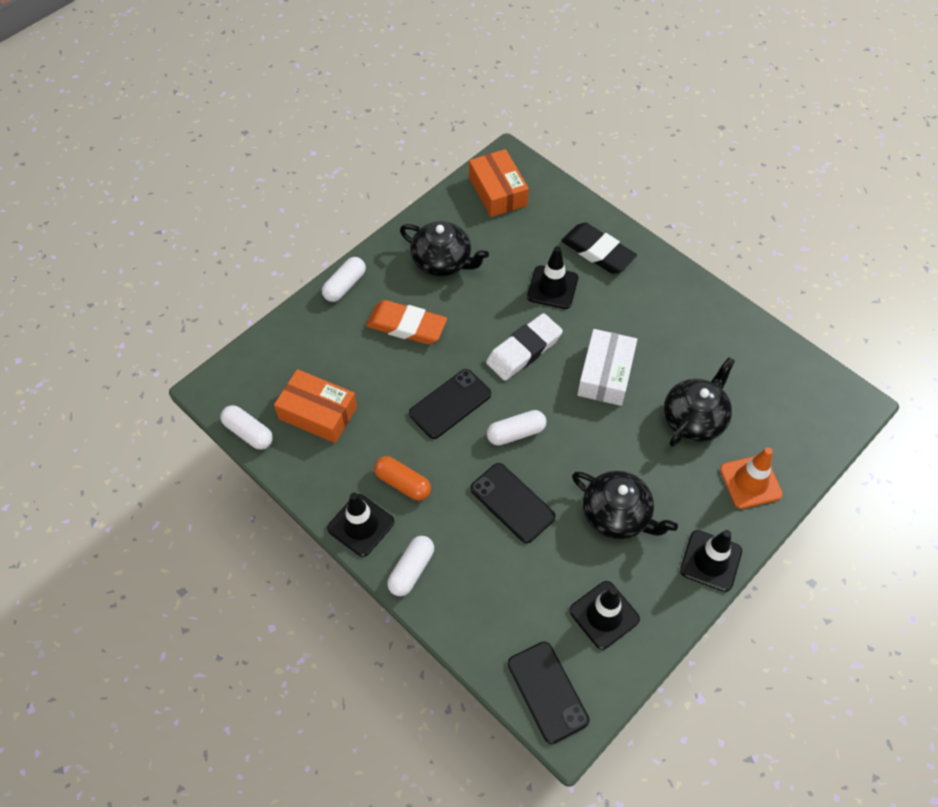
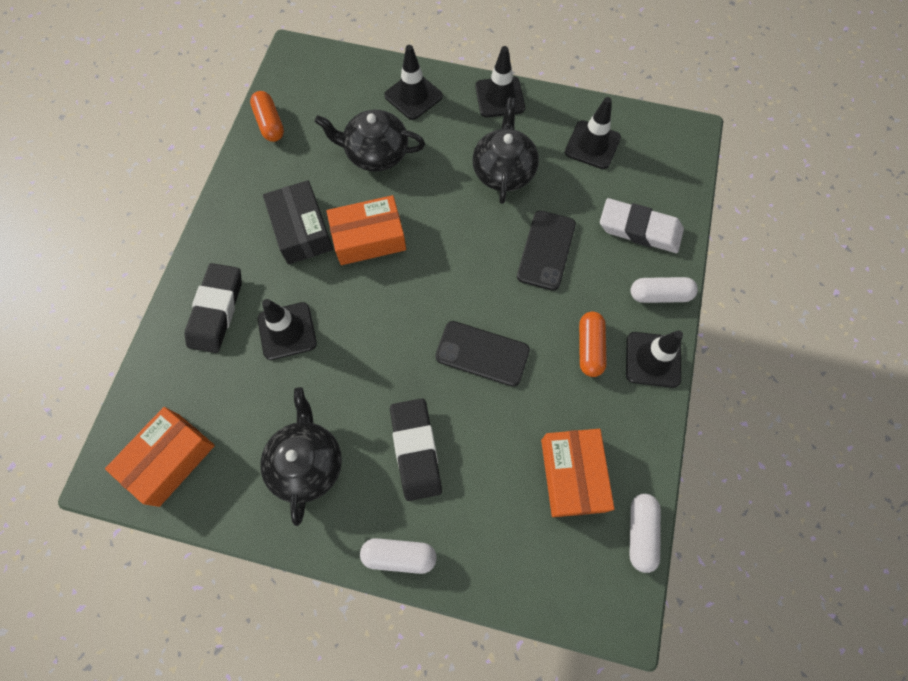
camera: 120 degrees left, 10 degrees up
orange eraser [366,300,447,344] -> black eraser [390,398,442,501]
white eraser [486,313,563,381] -> white eraser moved to [600,198,684,253]
white capsule [487,410,546,445] -> none
black phone [508,642,589,744] -> none
white box [577,329,637,406] -> orange box [326,195,406,265]
orange traffic cone [720,447,783,509] -> black traffic cone [384,45,443,120]
none -> orange capsule [250,91,284,142]
none -> black box [263,180,333,265]

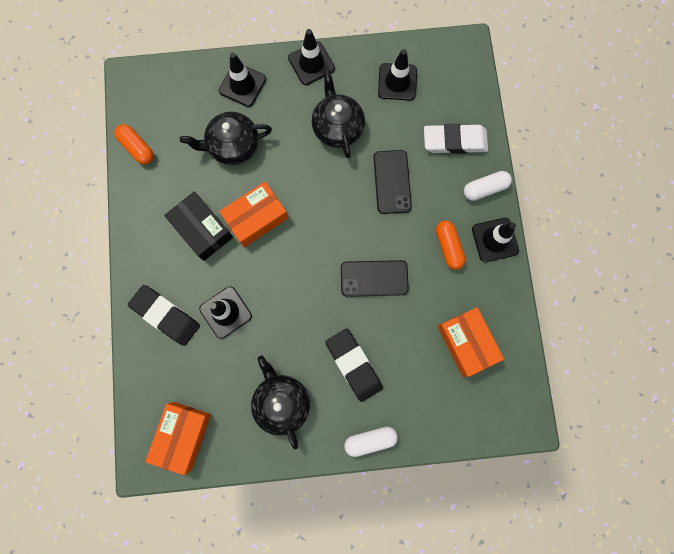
camera: 20 degrees left, 10 degrees up
black eraser [185,263,242,353] -> black eraser turned 45 degrees counterclockwise [128,285,200,346]
white capsule [629,494,661,573] -> none

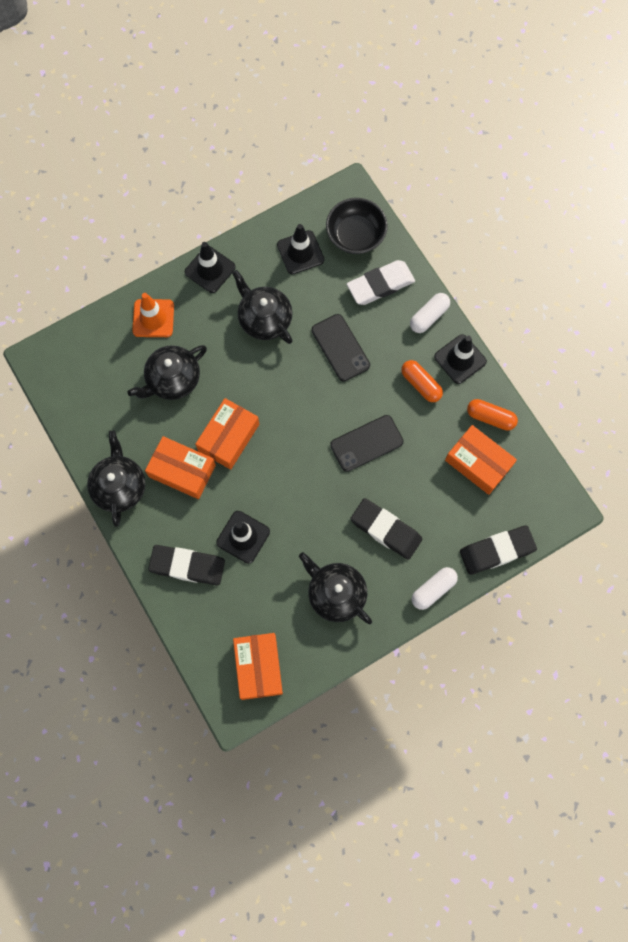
camera: 25 degrees left, 5 degrees down
orange capsule [114,124,154,165] -> orange capsule moved to [467,399,518,431]
black box [164,191,233,261] -> orange box [145,436,216,499]
black traffic cone [219,53,266,107] -> orange traffic cone [132,293,174,337]
none -> black teapot [87,430,145,527]
none -> black bowl [326,198,388,254]
none -> black eraser [460,525,537,575]

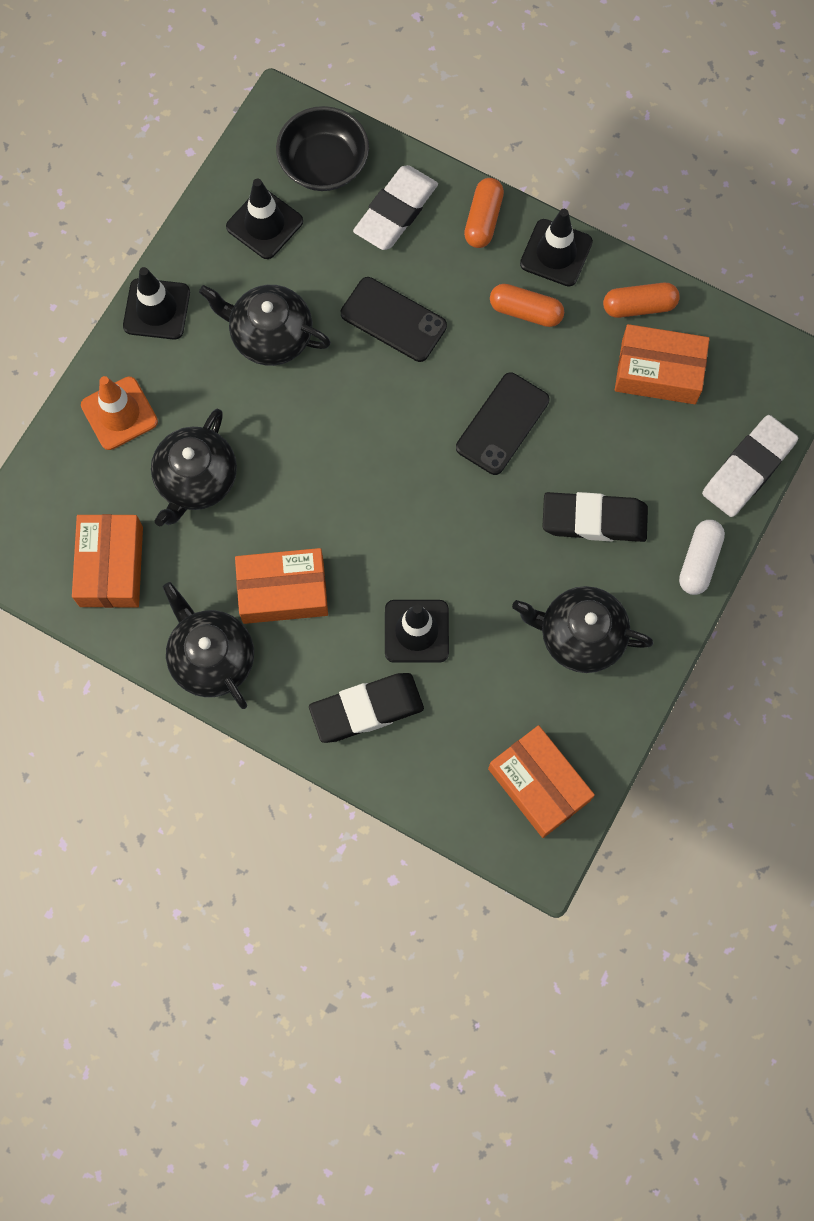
camera: 30 degrees left, 0 degrees up
orange box [195,398,259,470] -> orange box moved to [72,514,143,608]
white capsule [410,293,450,333] -> orange capsule [464,178,504,248]
black eraser [460,525,537,575] -> white eraser [702,415,798,517]

